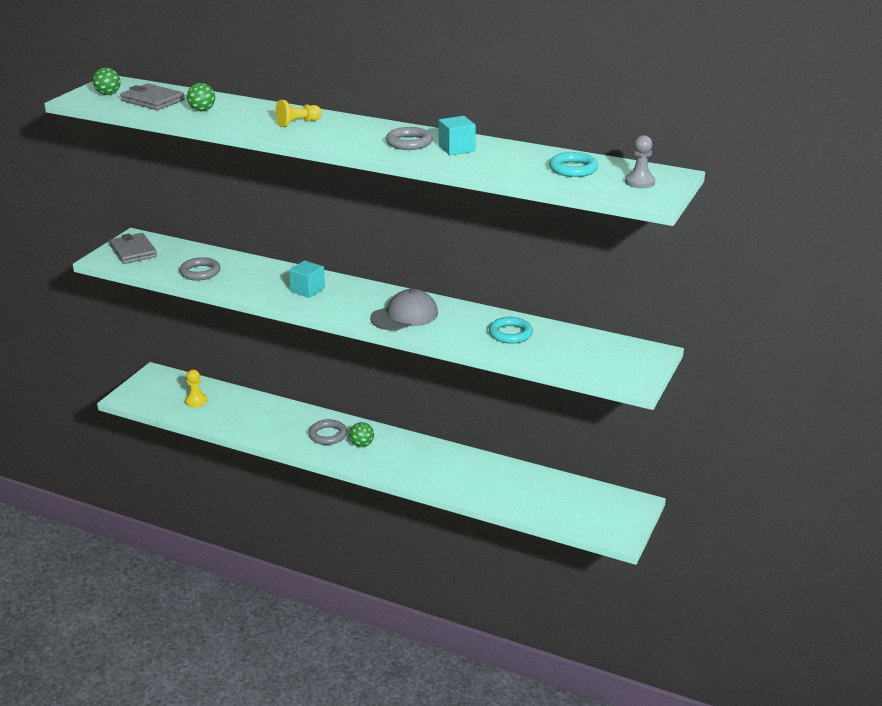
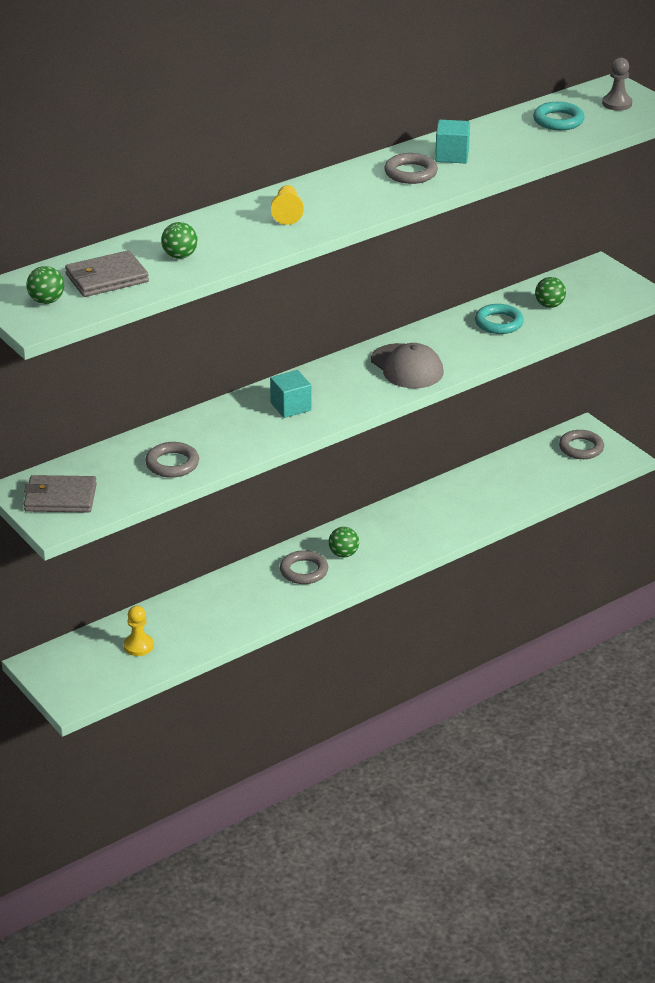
camera: 60 degrees left, 5 degrees up
grey cap [370,289,438,331] -> grey cap turned 150 degrees clockwise [371,343,443,388]
none -> green ball [535,277,566,308]
none -> grey ring [559,430,604,459]

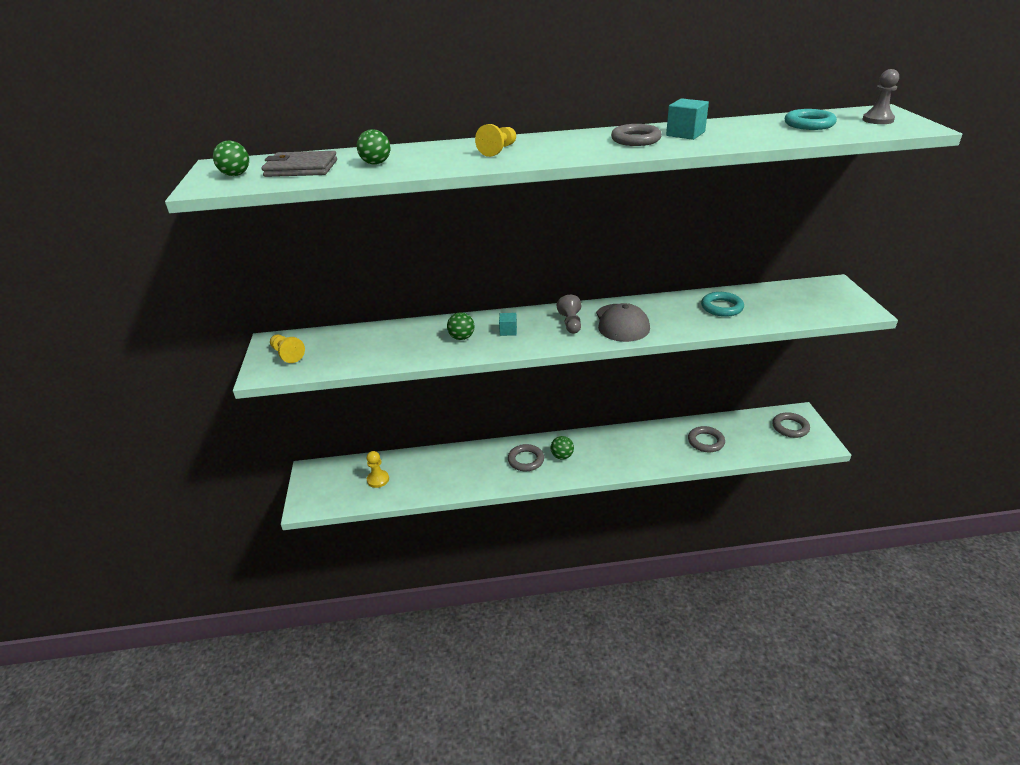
camera: 30 degrees right, 0 degrees up
grey wallet [24,475,97,513] -> yellow pawn [270,335,305,363]
grey ring [145,442,199,478] -> grey ring moved to [688,426,725,452]
turquoise cube [270,370,312,418] -> turquoise cube [499,313,517,336], size x0.65
green ball [535,277,566,308] -> green ball moved to [447,312,475,340]
none -> grey pawn [557,295,581,334]

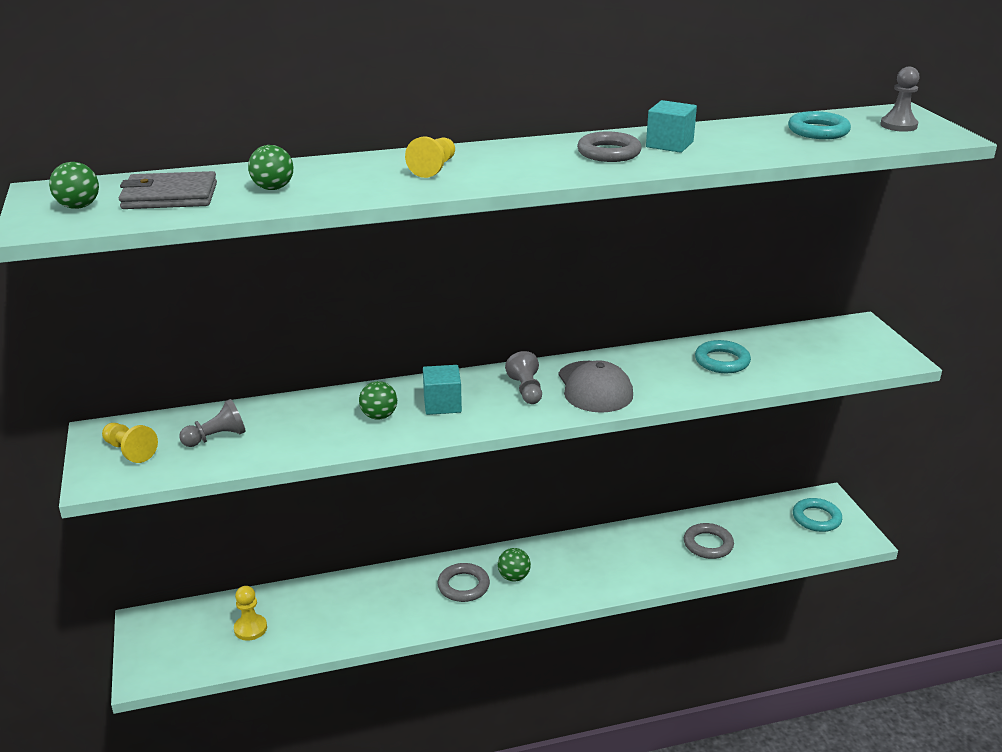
camera: 10 degrees left, 5 degrees down
turquoise cube [499,313,517,336] -> turquoise cube [423,365,462,415], size x1.54
grey ring [772,412,810,438] -> turquoise ring [793,498,842,532]
none -> grey pawn [179,399,246,447]

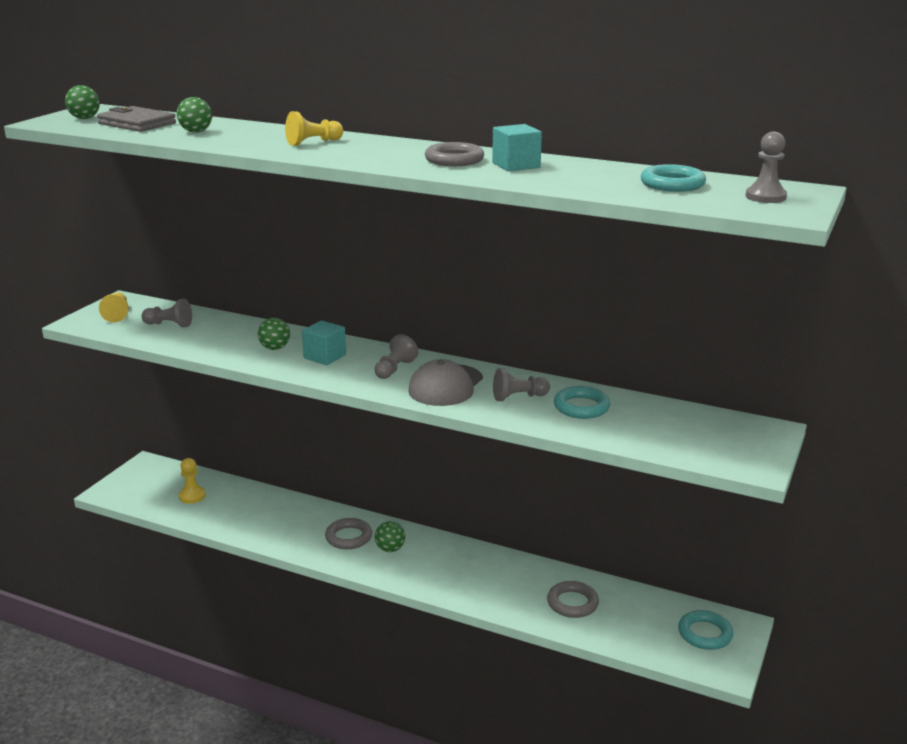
camera: 40 degrees right, 5 degrees down
none -> grey pawn [493,368,550,401]

